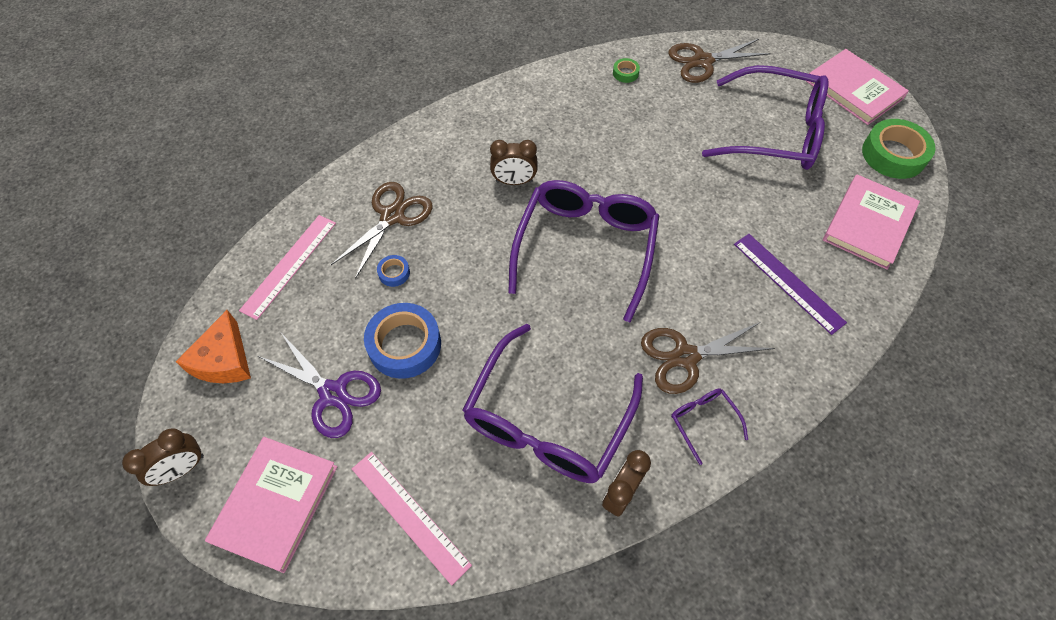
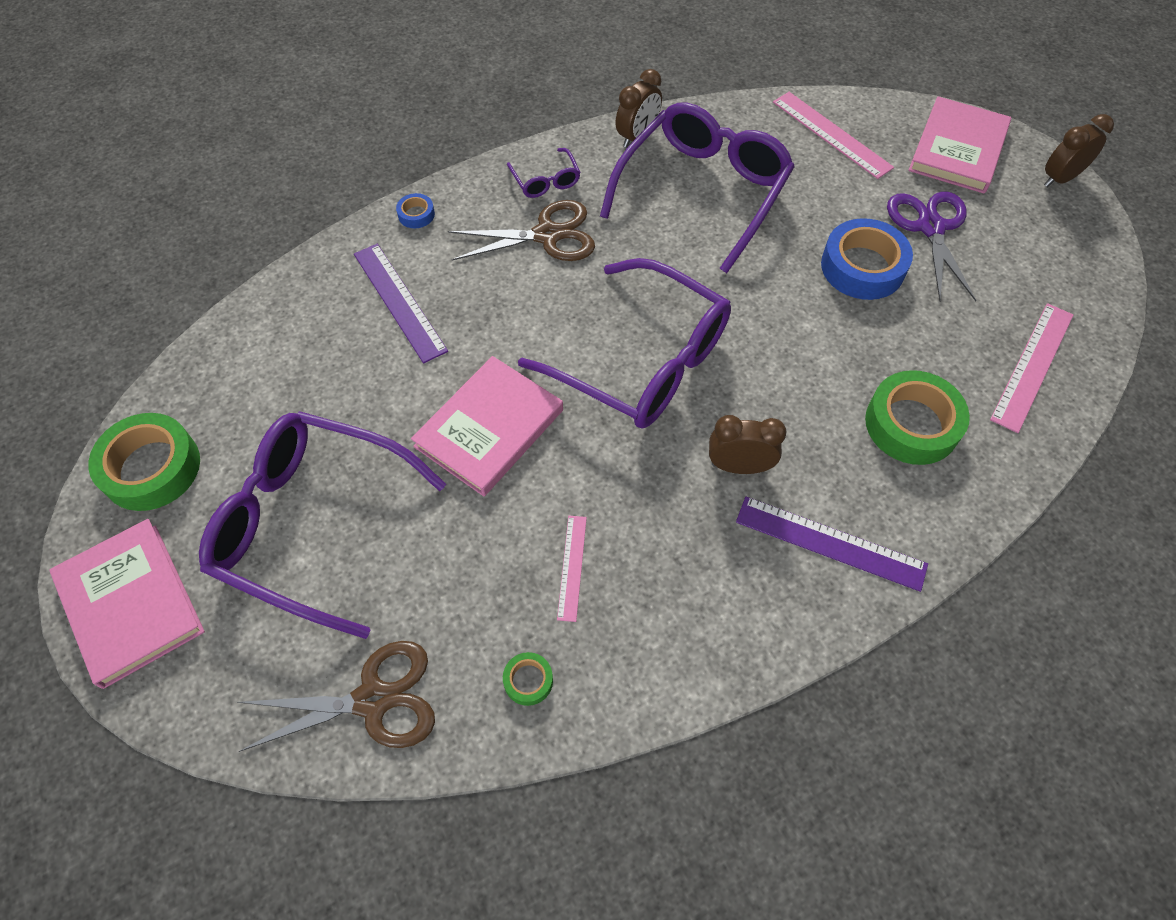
camera: 175 degrees left, 0 degrees up
orange cheese [176,310,251,383] -> none
purple scissors [258,333,381,438] -> purple scissors turned 45 degrees clockwise [887,191,977,301]
brown scissors [331,182,433,279] -> green tape [865,370,970,465]
blue tape [377,255,410,287] -> blue tape moved to [396,193,435,228]
purple glasses [508,180,659,322] -> purple glasses turned 75 degrees counterclockwise [518,258,731,429]
pink book [823,174,920,270] -> pink book moved to [411,356,563,496]
none -> pink ruler [557,516,587,622]
none -> purple ruler [736,496,928,592]

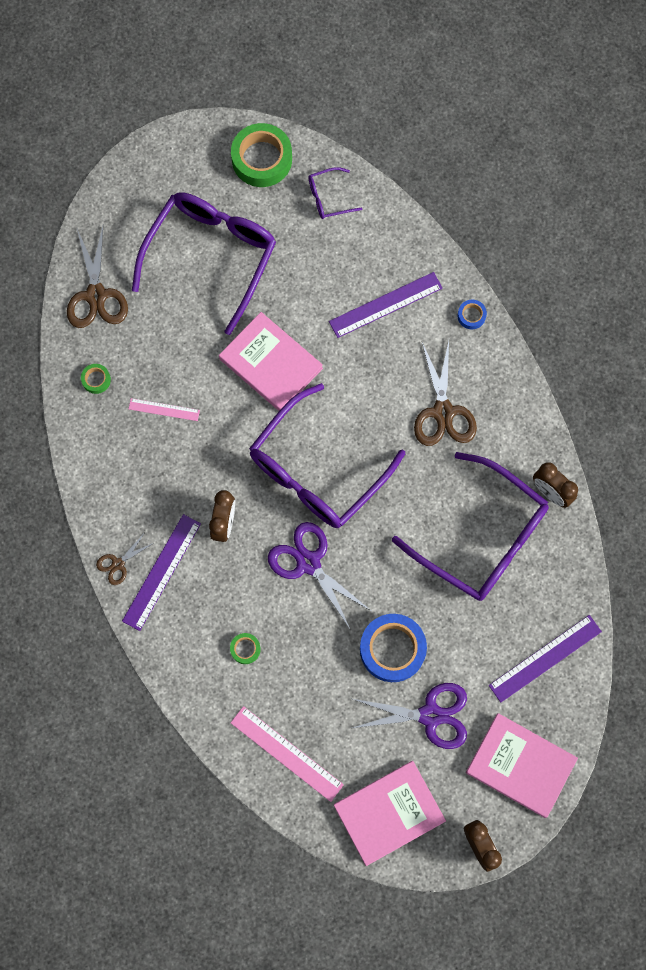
camera: 95 degrees right, 15 degrees up
pink book [50,519,205,689] -> pink book moved to [334,761,446,866]
purple glasses [507,148,580,198] -> purple glasses moved to [309,167,362,219]
pink ruler [773,92,894,179] -> purple ruler [489,615,602,702]
green tape [865,370,970,465] -> green tape [230,633,261,664], size x0.46
none -> brown scissors [96,534,154,585]
none -> purple scissors [268,522,371,629]

